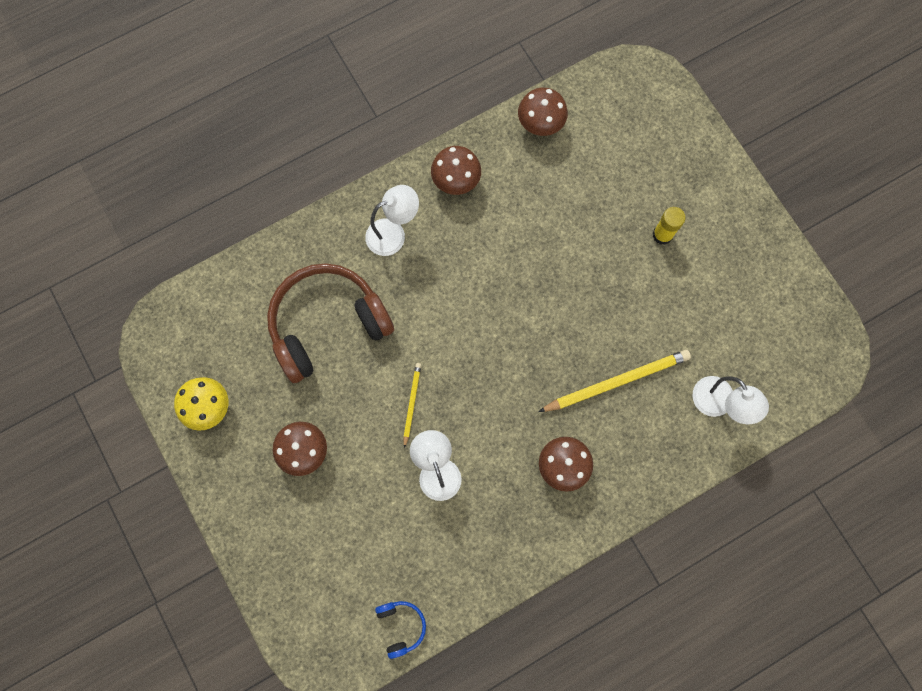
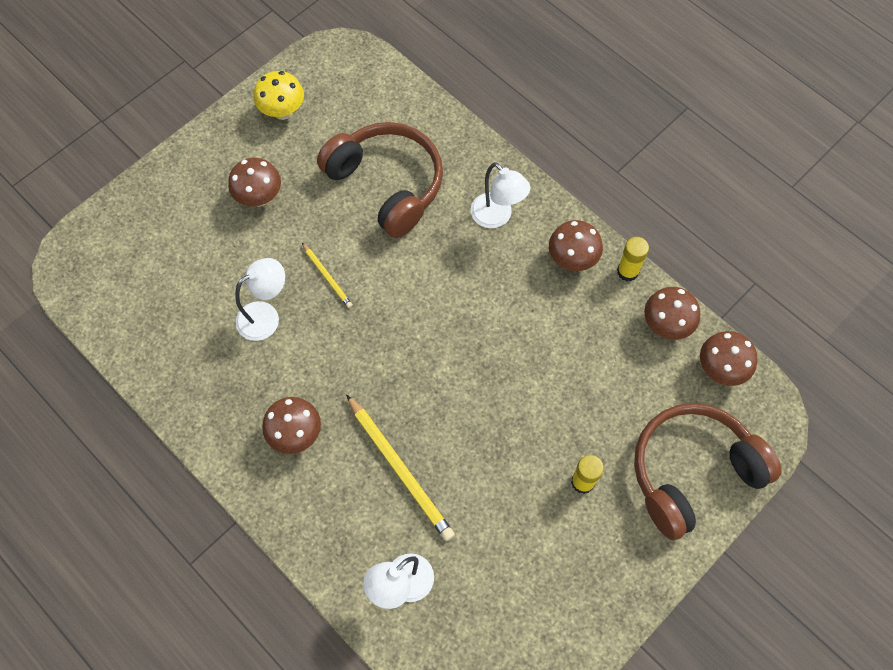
camera: 75 degrees right, 10 degrees down
blue headphones [375,601,426,659] -> none
yellow pencil [403,363,421,448] -> yellow pencil turned 60 degrees clockwise [302,243,353,308]
none -> yellow glue stick [617,237,649,282]
none -> brown headphones [634,403,782,540]
none -> brown mushroom [700,331,758,386]

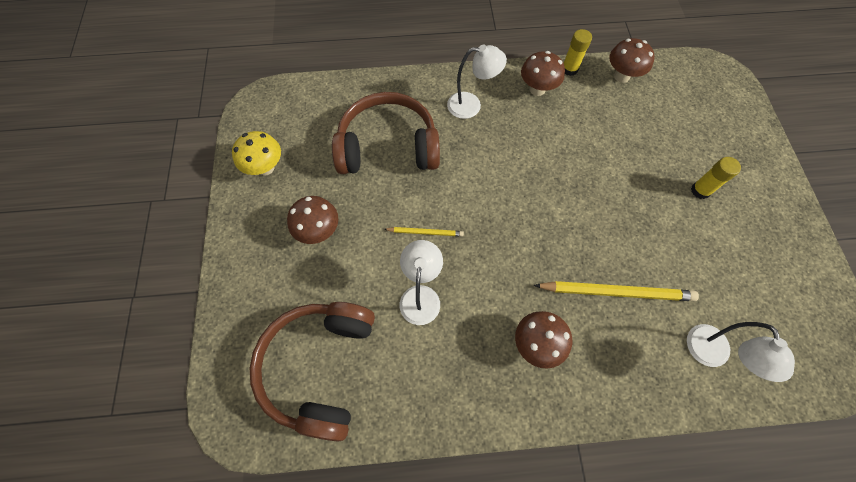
camera: 50 degrees left, 0 degrees up
brown headphones [634,403,782,540] -> brown headphones moved to [250,302,375,441]
brown mushroom [700,331,758,386] -> none

